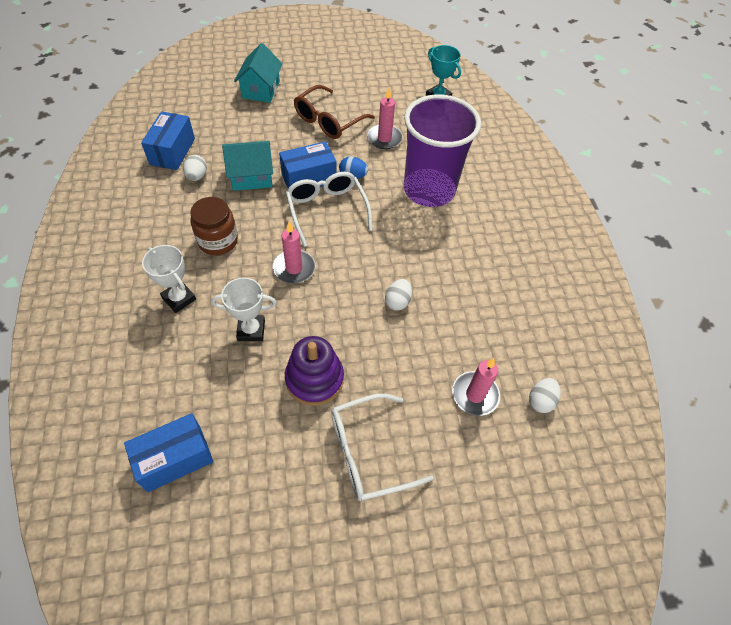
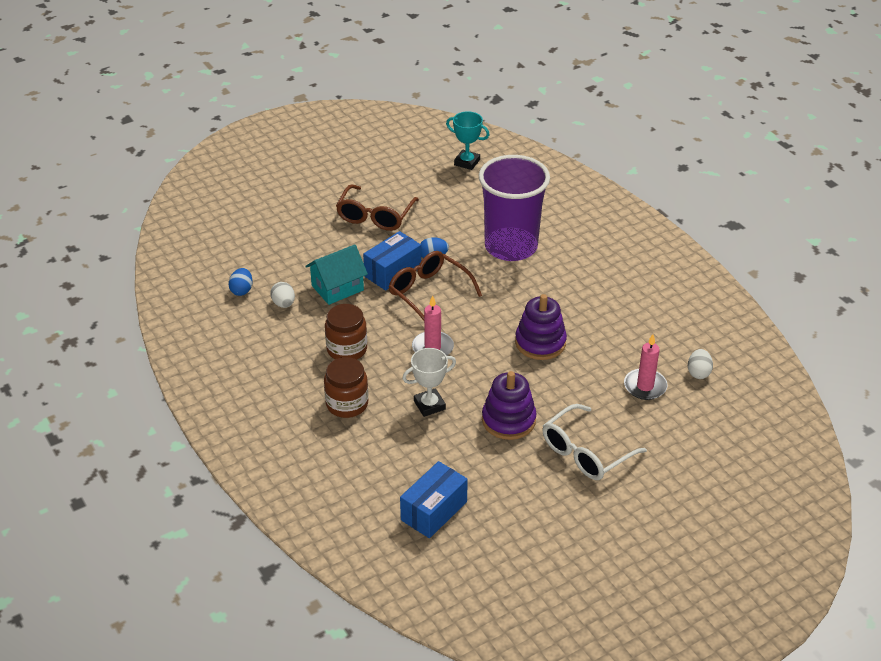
camera: 20 degrees left, 15 degrees down
blue box [141,111,195,170] -> blue egg [228,268,253,296]
white trophy [142,245,196,313] -> brown jar [324,357,368,418]
turquoise house [234,43,283,103] -> none
white glasses [286,172,373,247] -> brown glasses [389,251,482,321]
pink candle [367,88,403,149] -> none
white egg [385,279,412,311] -> purple stacking toy [515,294,567,360]

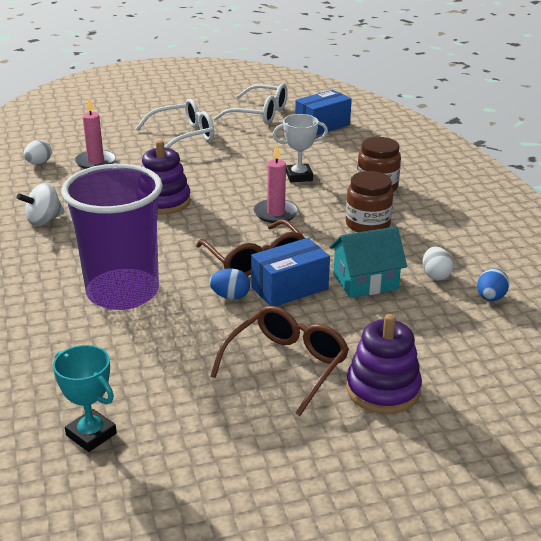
camera: 165 degrees left, 10 degrees down
purple stacking toy [482,371,536,440] -> purple stacking toy moved to [346,314,422,414]
none -> white spinning top [17,183,65,226]
none -> white glasses [213,83,288,124]

